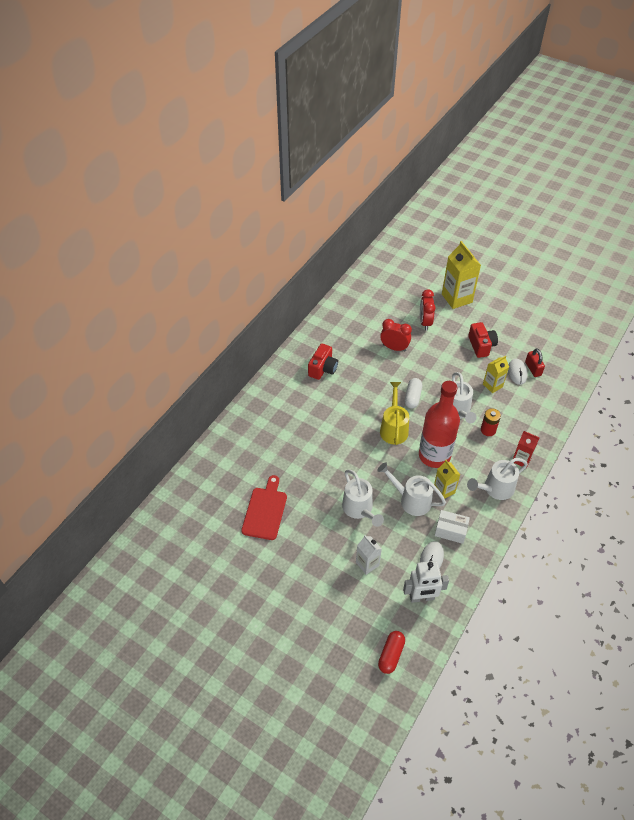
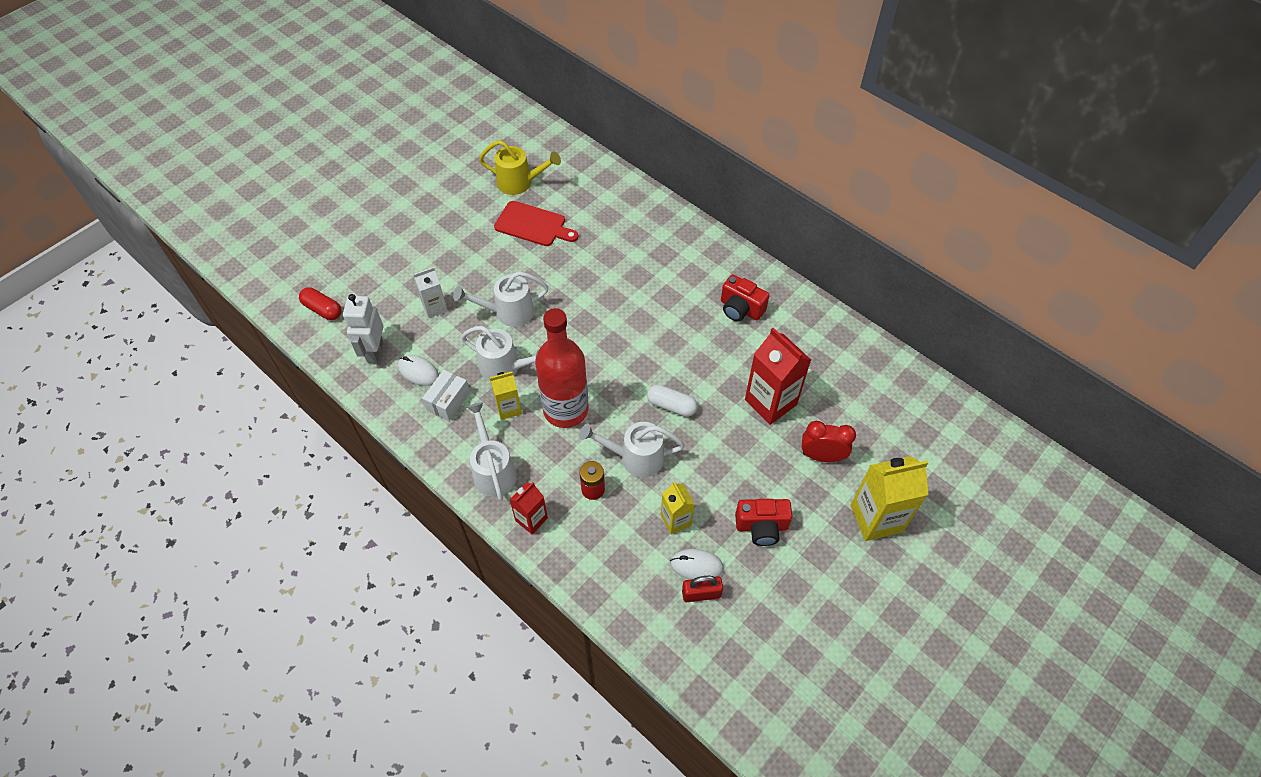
camera: 100 degrees right, 5 degrees up
white watering can [377,462,446,516] -> white watering can turned 75 degrees clockwise [461,326,540,381]
red clock [380,319,412,352] -> red carton [745,328,811,425]
yellow watering can [380,382,409,445] -> yellow watering can moved to [479,140,561,195]

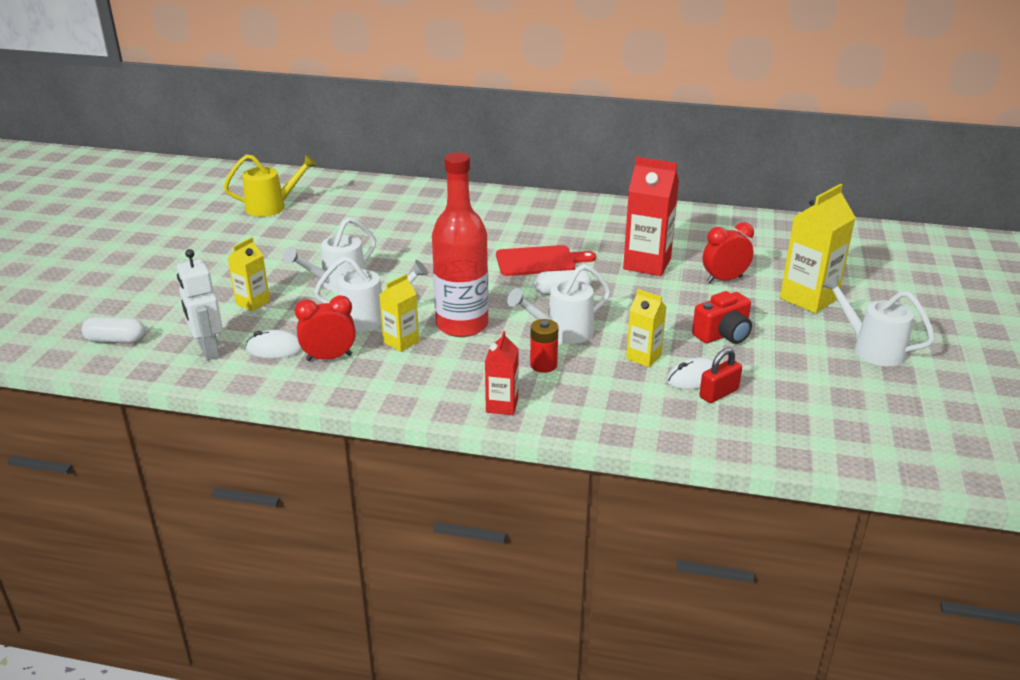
camera: 30 degrees left, 25 degrees down
red capsule [299,287,341,320] -> white capsule [82,317,145,343]
white carton [413,267,448,318] -> yellow carton [227,237,270,311]
white box [422,370,470,421] -> red clock [295,296,356,361]
white watering can [467,402,517,501] -> white watering can moved to [822,275,935,366]
red cutting board [494,201,579,246] -> red cutting board moved to [496,245,596,276]
red camera [721,274,770,322] -> none

